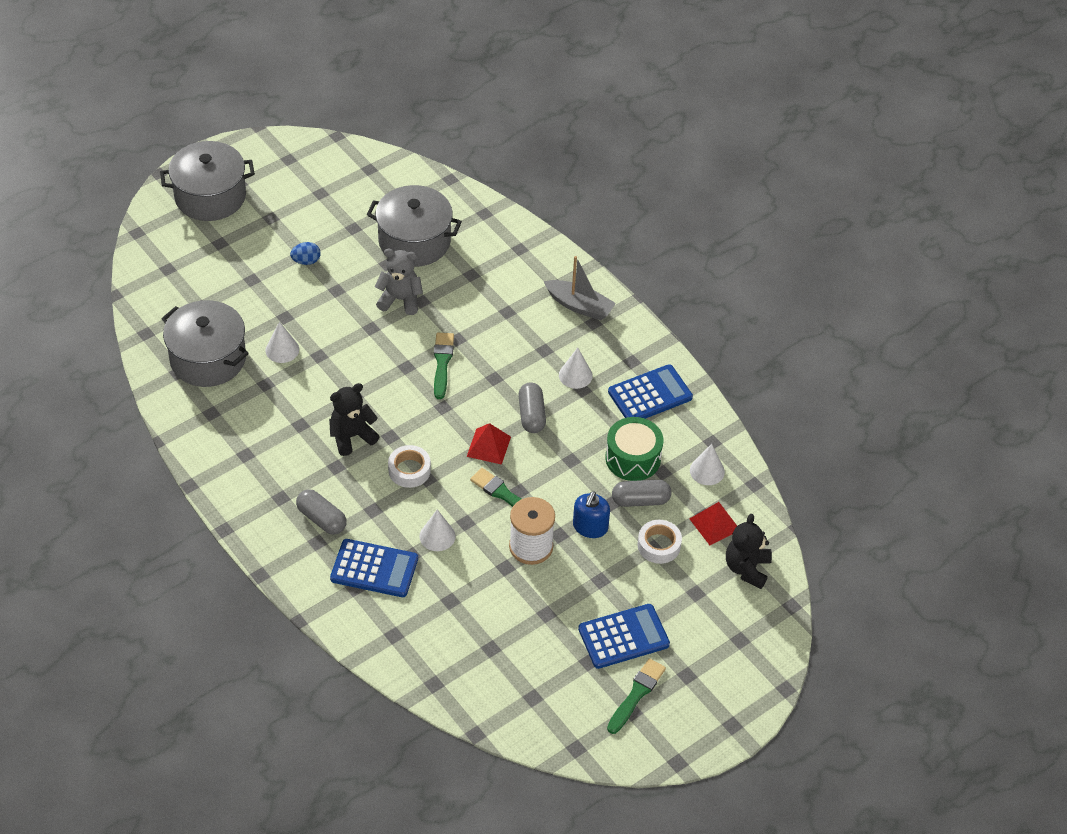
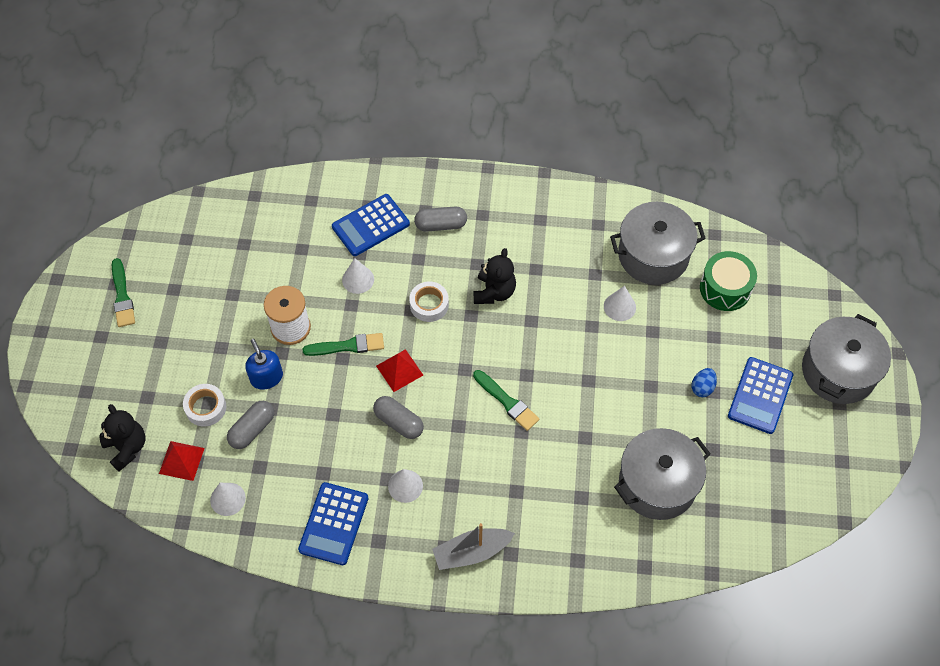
camera: 135 degrees right, 10 degrees up
grey teddy bear [374,249,423,315] -> none
blue calculator [578,604,670,669] -> blue calculator moved to [728,357,793,434]
green drum [605,417,663,481] -> green drum moved to [700,251,757,311]

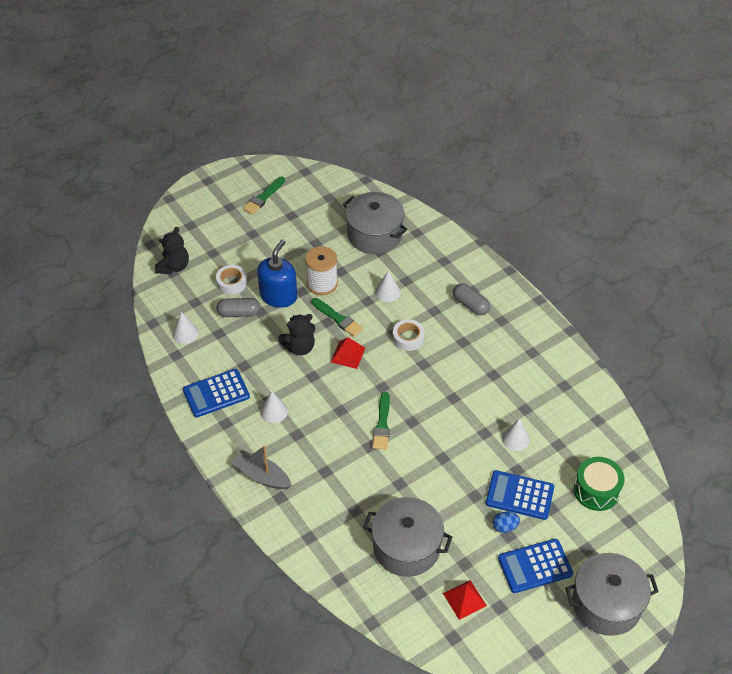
camera: 50 degrees right, 10 degrees down
red pyramid [159,441,205,481] -> red pyramid moved to [443,580,487,620]
blue soap dispenser [245,339,283,390] -> blue soap dispenser [257,240,297,308], size x1.51
blue calculator [332,194,410,256] -> blue calculator moved to [486,470,554,520]
grey capsule [373,396,424,439] -> none
black teddy bear [474,248,516,304] -> black teddy bear moved to [278,314,315,355]
grey pot [610,202,706,285] -> grey pot moved to [343,192,408,254]

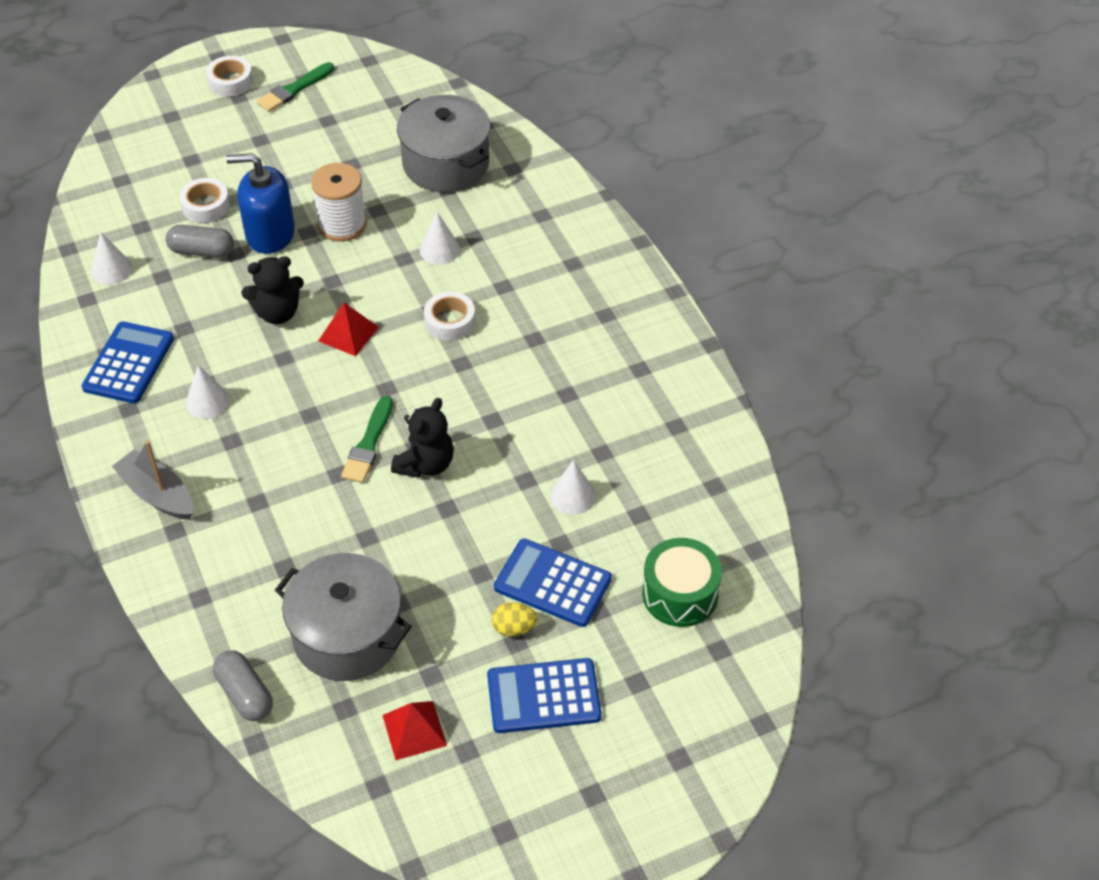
camera: 10 degrees right, 0 degrees up
black teddy bear [155,227,189,274] -> black teddy bear moved to [391,398,454,478]
blue calculator [183,369,250,417] -> blue calculator turned 120 degrees clockwise [81,321,174,404]
blue soap dispenser [257,240,297,308] -> blue soap dispenser turned 120 degrees counterclockwise [226,153,295,254]
green brush [311,298,363,337] -> none
grey capsule [453,283,490,315] -> grey capsule moved to [213,650,273,721]
blue egg [493,512,520,533] -> yellow egg [492,602,537,637]
grey pot [565,553,659,636] -> none
none -> white tape [206,56,253,97]

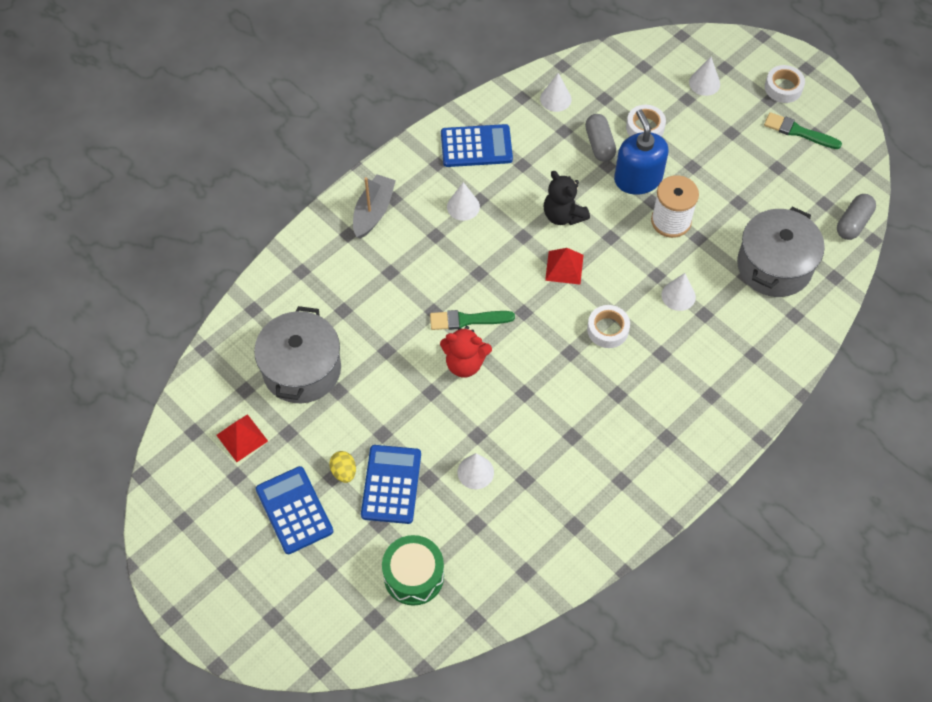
camera: 70 degrees right, 10 degrees up
grey capsule [213,650,273,721] -> grey capsule moved to [837,194,876,240]
black teddy bear [391,398,454,478] -> red teddy bear [440,326,492,377]
none -> white cone [689,57,720,96]

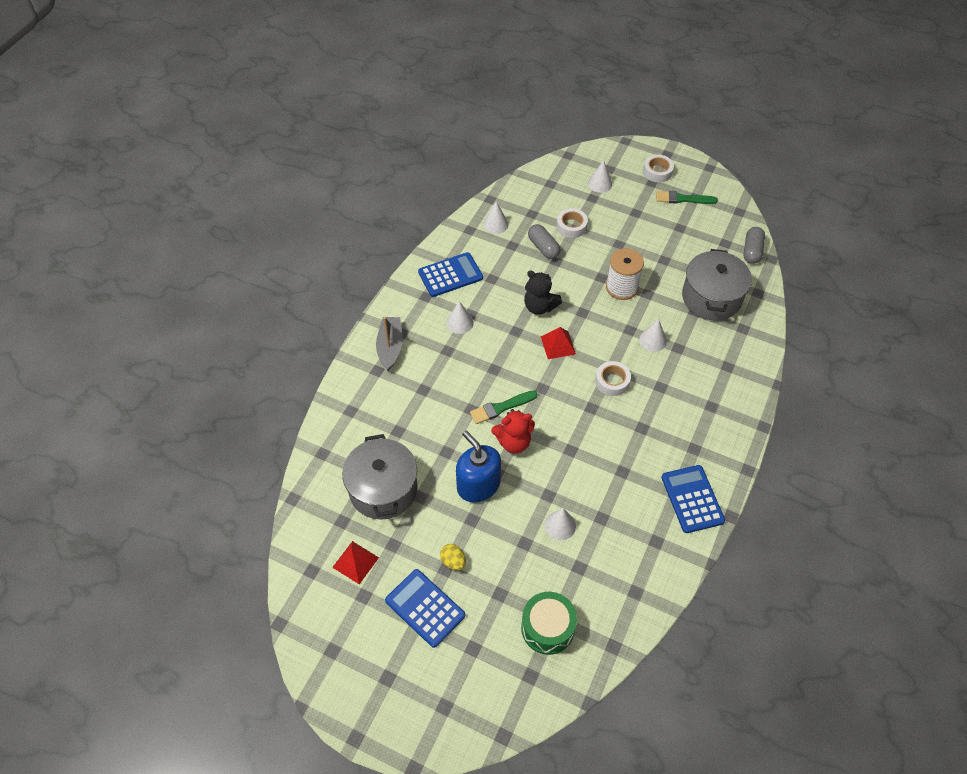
camera: 20 degrees left, 5 degrees down
blue calculator [361,445,421,524] -> blue calculator moved to [661,465,725,533]
blue soap dispenser [614,110,668,194] -> blue soap dispenser moved to [456,431,501,502]

